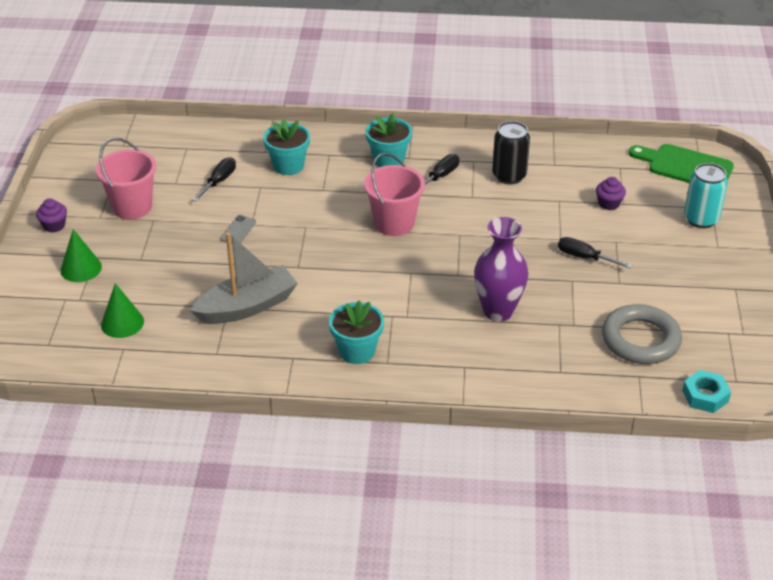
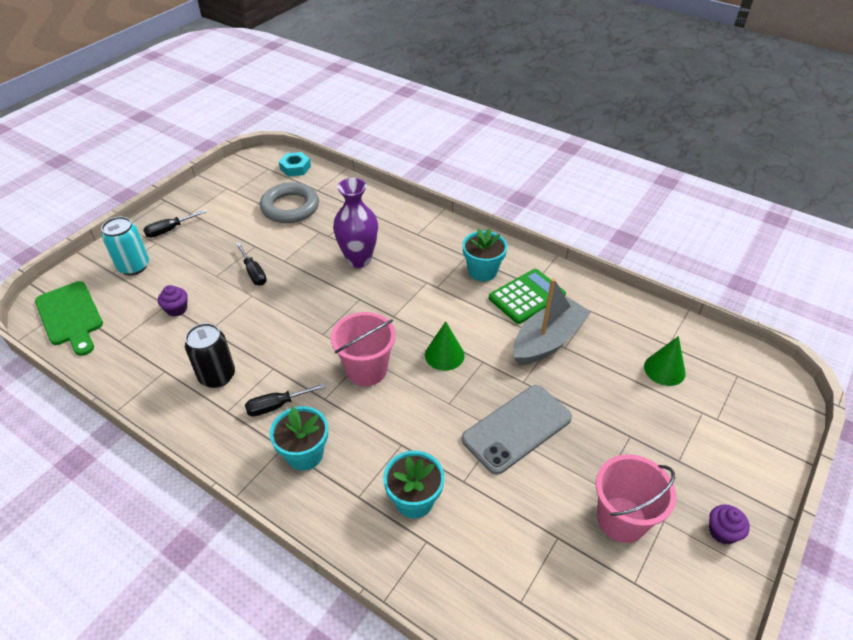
camera: 150 degrees left, 5 degrees up
green cone [60,229,102,282] -> green cone moved to [425,321,464,371]
grey boat [190,232,298,324] -> grey boat turned 135 degrees clockwise [513,278,591,365]
black screwdriver [193,157,236,202] -> black screwdriver moved to [143,210,206,238]
grey phone [220,215,256,244] -> grey phone [462,385,572,475], size x2.35
none -> green calculator [489,269,566,324]

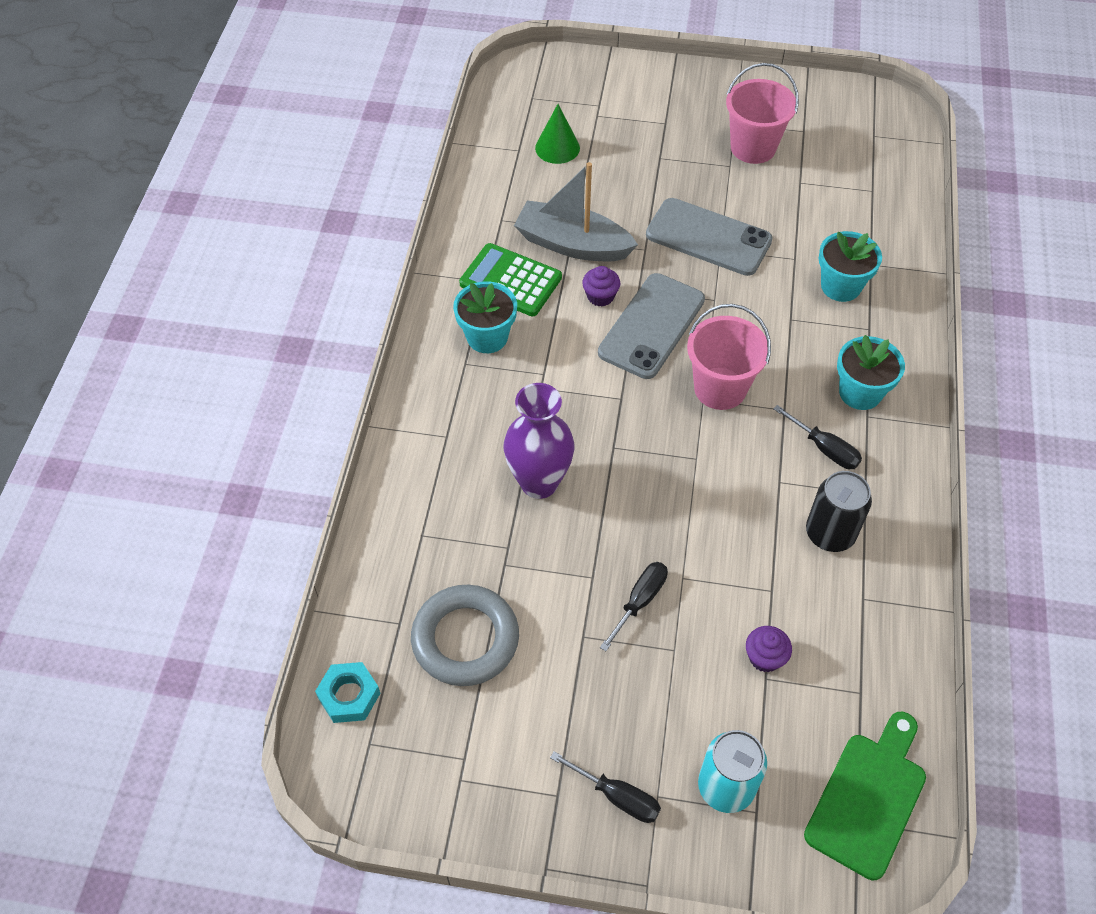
camera: 115 degrees left, 10 degrees up
green cone [425,321,464,371] -> grey phone [598,273,705,379]
purple cupcake [709,504,750,545] -> purple cupcake moved to [582,266,620,307]

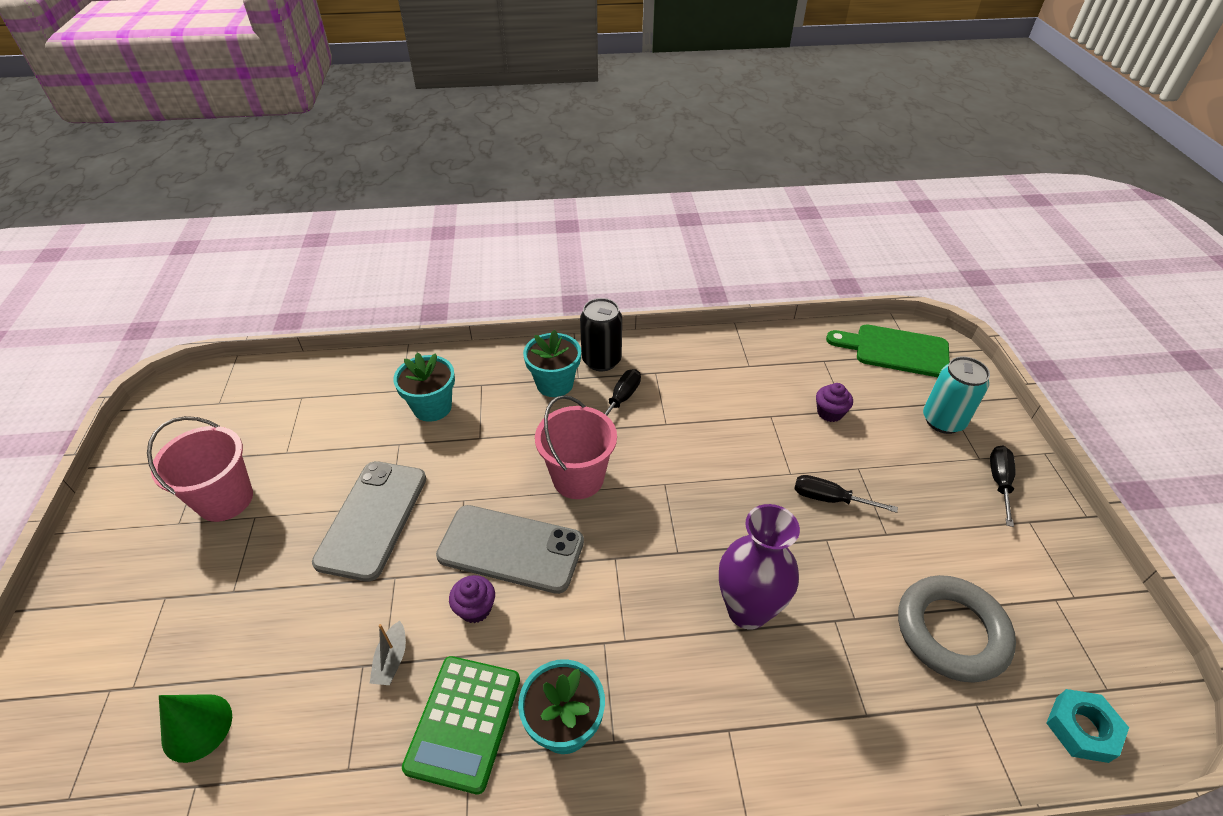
camera: 105 degrees left, 10 degrees down
grey boat [514,162,638,261] -> grey boat [369,621,406,685], size x0.41
black can [806,471,872,552] -> black can moved to [580,298,622,371]

